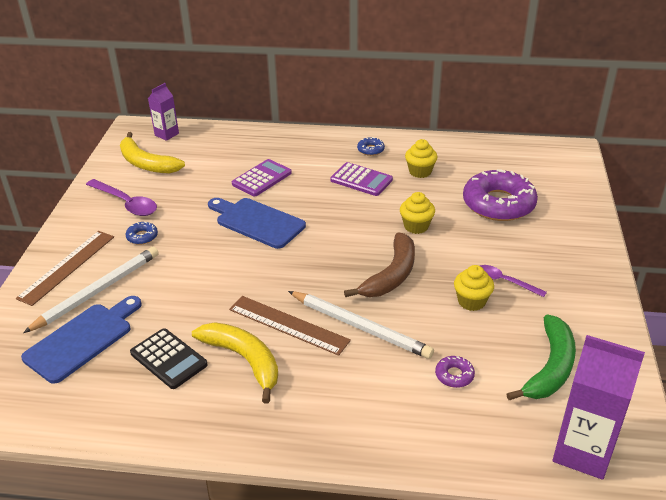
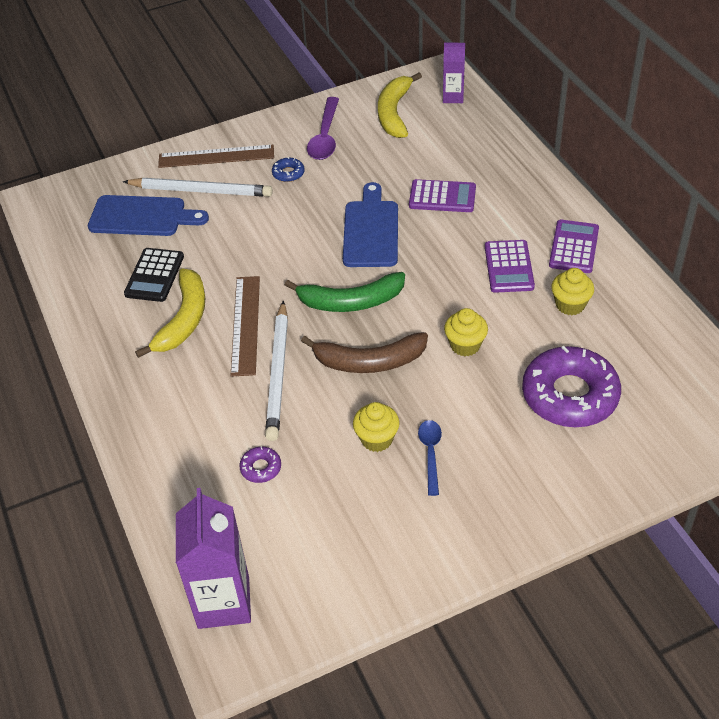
camera: 60 degrees right, 10 degrees up
blue donut [357,137,385,156] -> purple calculator [549,220,599,273]
purple spoon [480,265,547,297] -> blue spoon [418,420,442,496]
green banana [507,314,576,400] -> green banana moved to [285,272,405,312]

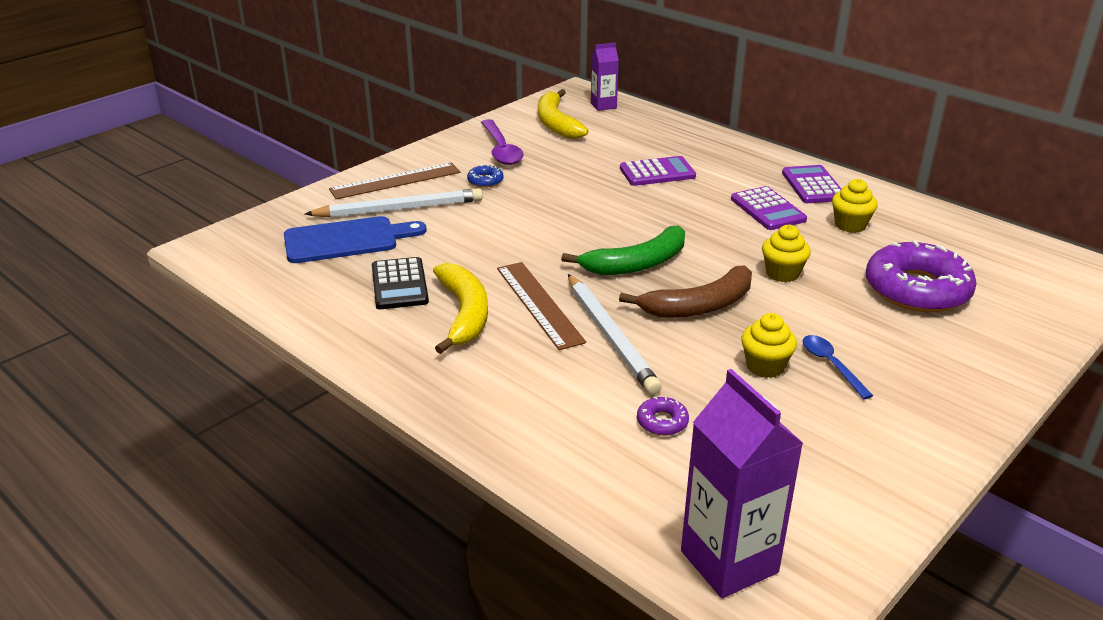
camera: 25 degrees left, 15 degrees down
blue cutting board [343,182,398,267] -> none

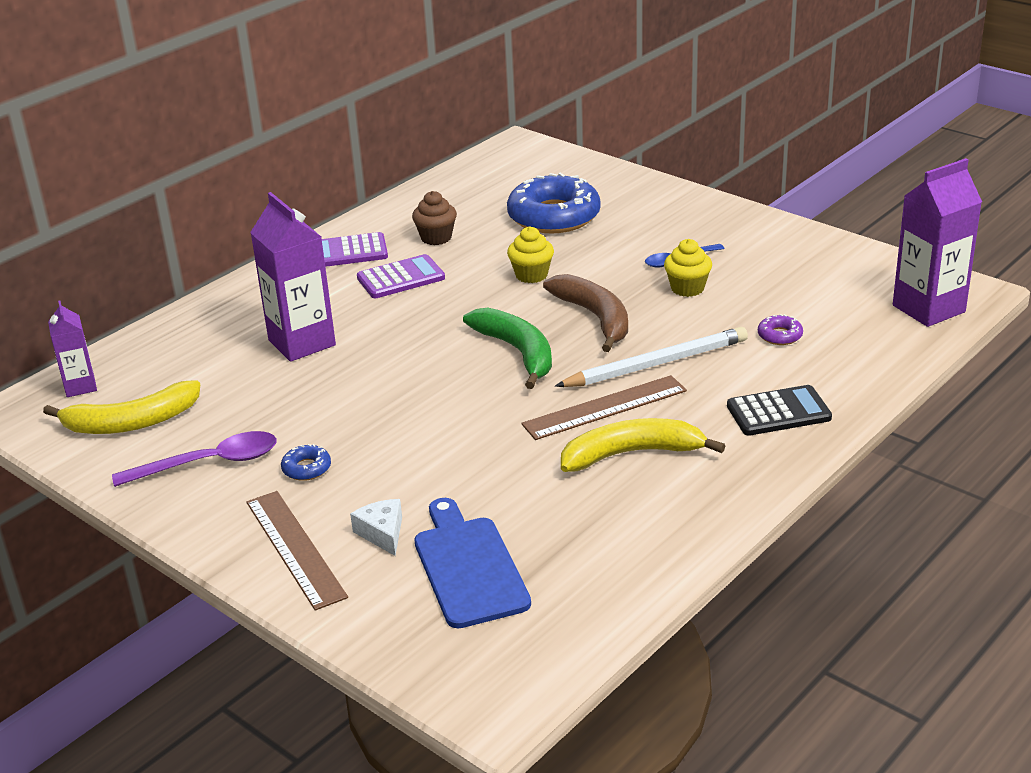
camera: 90 degrees left, 0 degrees up
white pencil [305,188,483,218] -> white cheese [350,499,402,556]
black calculator [372,257,429,309] -> black calculator moved to [727,385,832,436]
purple calculator [620,156,696,186] -> purple carton [250,192,336,362]
yellow cupcake [832,179,878,233] -> brown cupcake [412,191,457,245]
purple donut [866,241,977,312] -> blue donut [507,173,601,233]

